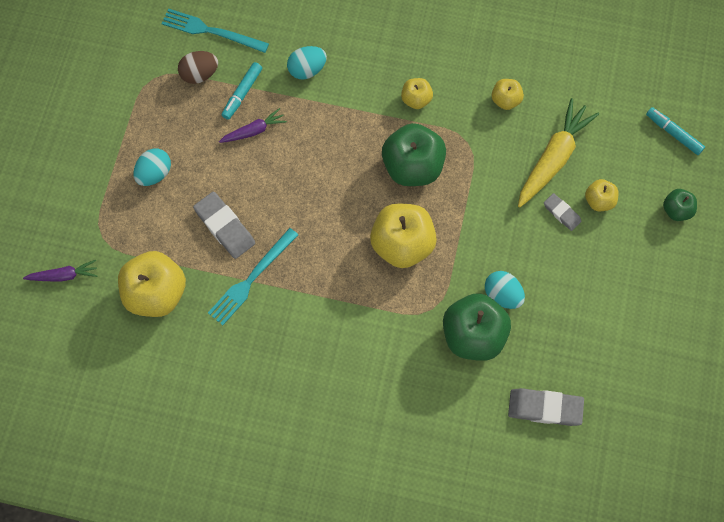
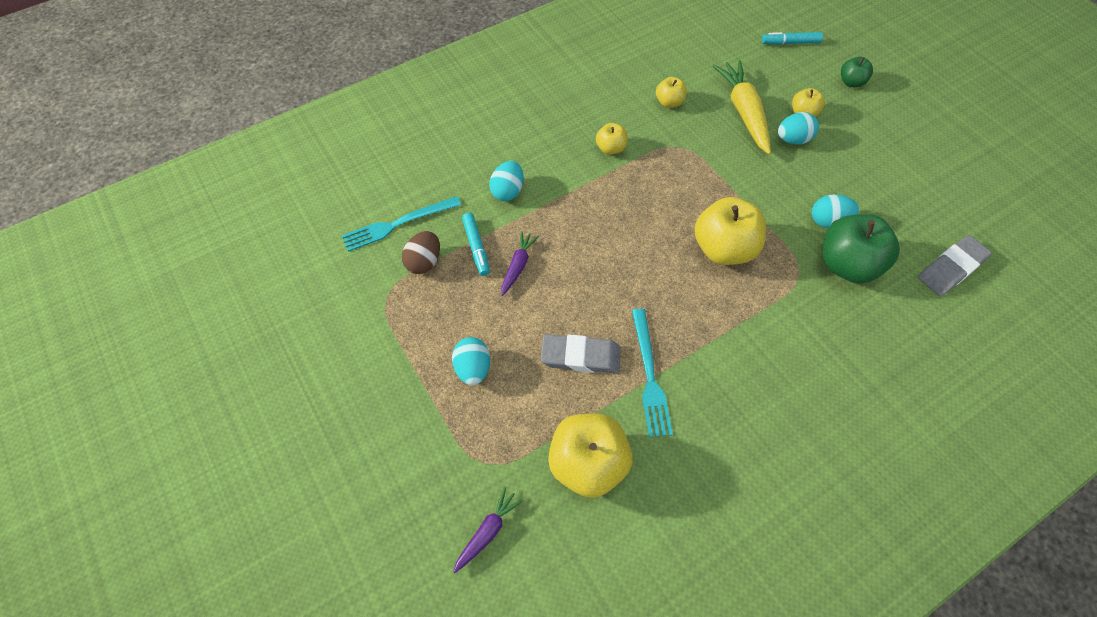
camera: 45 degrees left, 10 degrees down
green apple [382,123,446,186] -> none
grey eraser [544,193,581,231] -> turquoise egg [778,112,819,144]

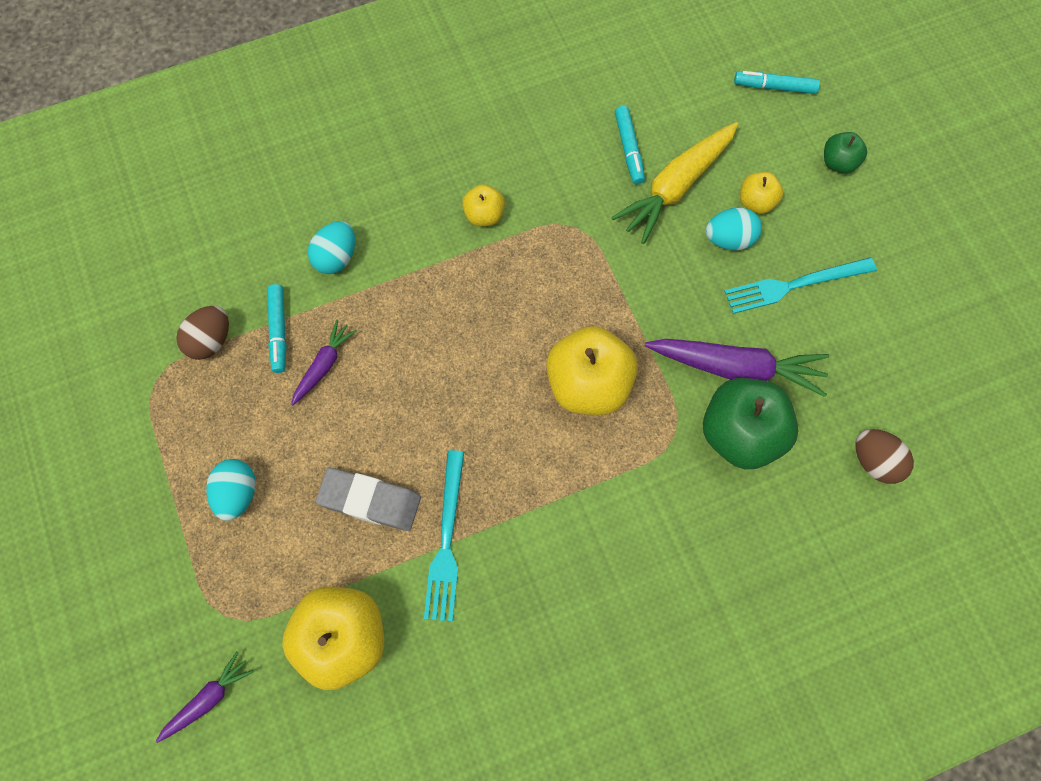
camera: 10 degrees right, 10 degrees up
turquoise fork [342,196,461,252] -> turquoise fork moved to [724,257,877,314]
yellow apple [656,77,687,108] -> none
yellow carrot [712,60,771,154] -> yellow carrot turned 135 degrees counterclockwise [611,122,738,244]
turquoise egg [811,194,860,228] -> purple carrot [645,339,829,397]
grey eraser [918,235,992,296] -> brown egg [856,429,914,484]
none -> turquoise marker [615,106,645,184]

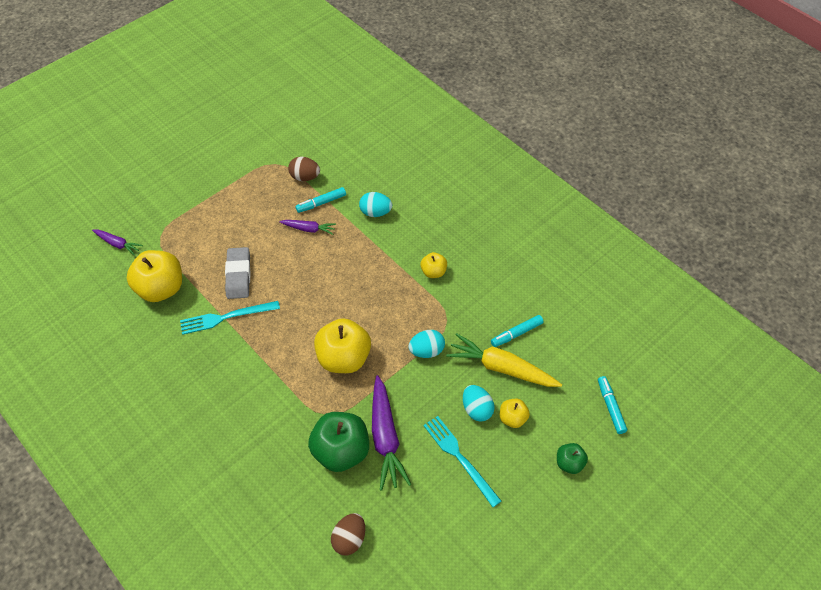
camera: 70 degrees right, 15 degrees down
turquoise egg [206,459,256,521] -> turquoise egg moved to [408,330,445,358]

